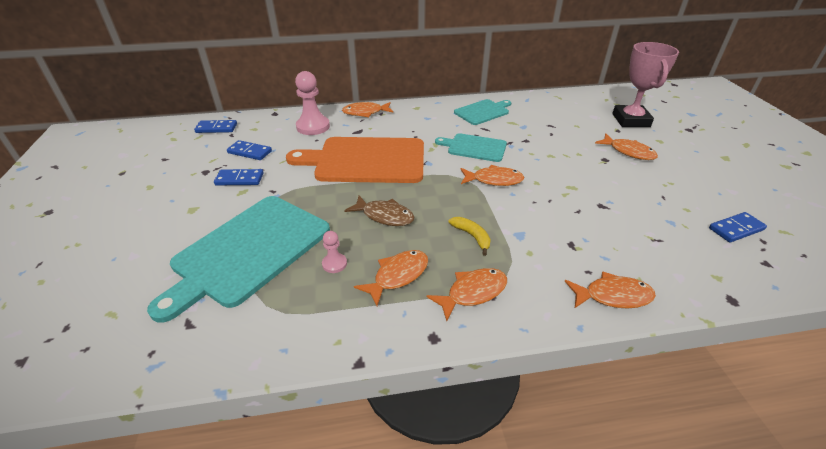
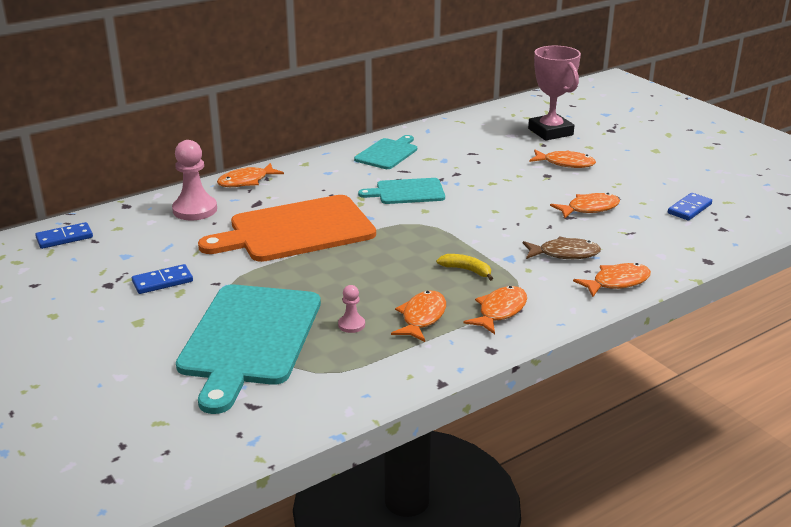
camera: 25 degrees left, 10 degrees down
blue domino [227,140,272,160] -> none
brown fish [344,195,414,226] -> brown fish moved to [523,236,601,259]
orange fish [461,165,524,186] -> orange fish moved to [550,193,620,218]

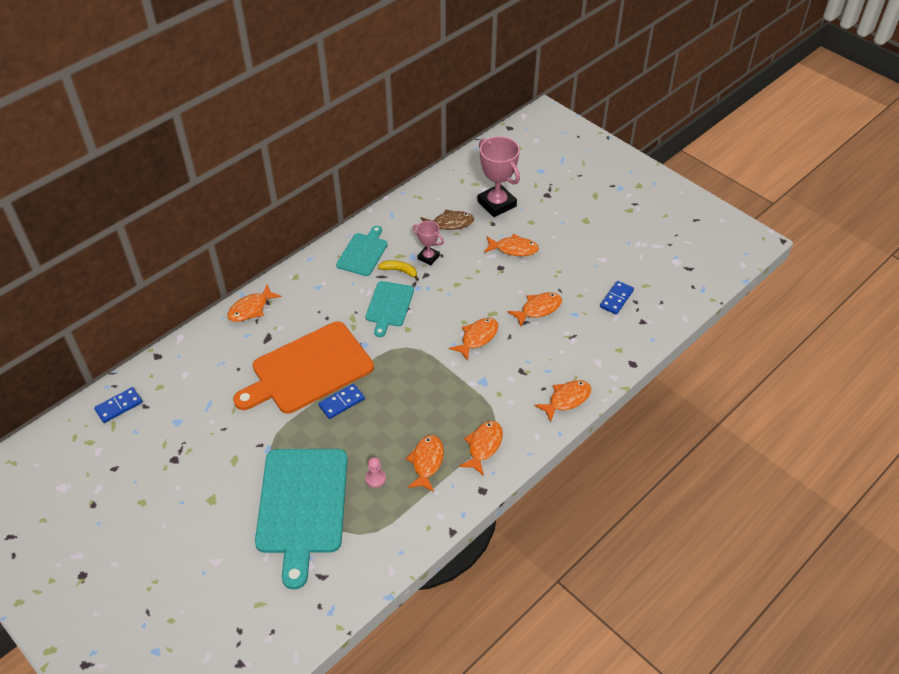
camera: 10 degrees left, 20 degrees up
blue domino [132,264,193,294] -> blue domino moved to [318,384,365,419]
pink pawn [172,140,217,221] -> none
turquoise cutting board [358,178,445,204] -> turquoise cutting board turned 60 degrees counterclockwise [365,281,414,337]
yellow banana [436,254,493,281] -> yellow banana moved to [378,260,419,281]
brown fish [523,236,601,259] -> brown fish moved to [421,209,474,230]
none -> pink trophy [412,221,444,265]
none -> orange fish [449,318,498,361]

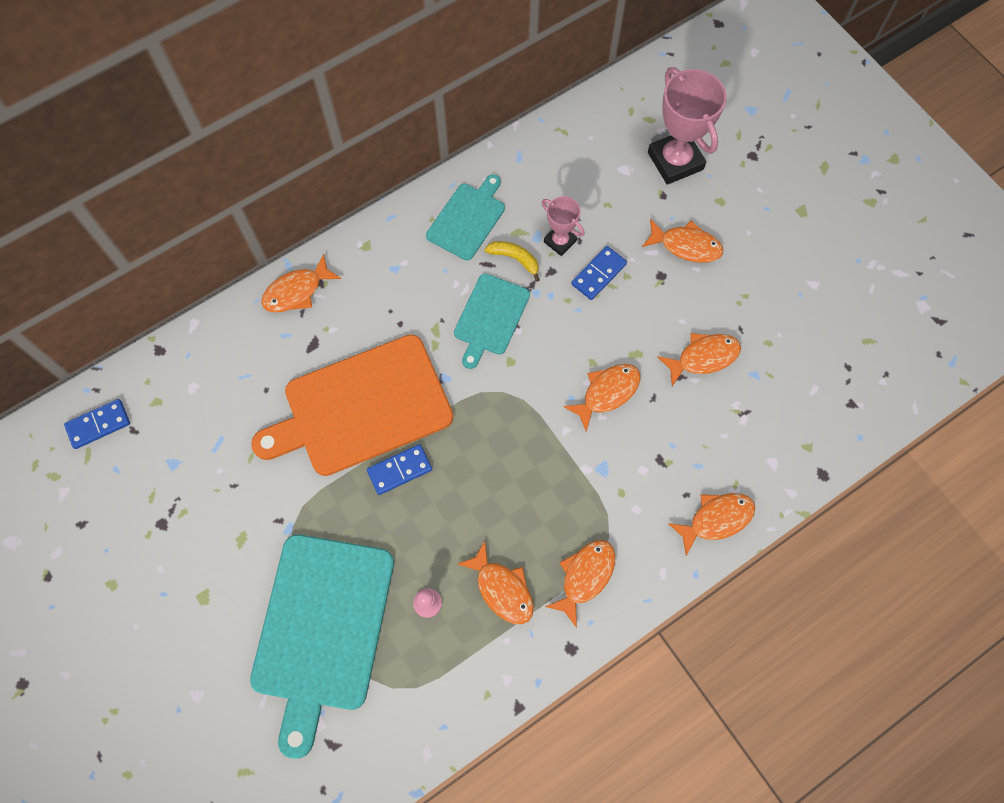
camera: 10 degrees right, 20 degrees up
orange fish [406,435,444,492] -> orange fish turned 120 degrees clockwise [458,541,534,624]
brown fish [421,209,474,230] -> none
blue domino [600,281,634,315] -> blue domino moved to [571,246,627,300]

